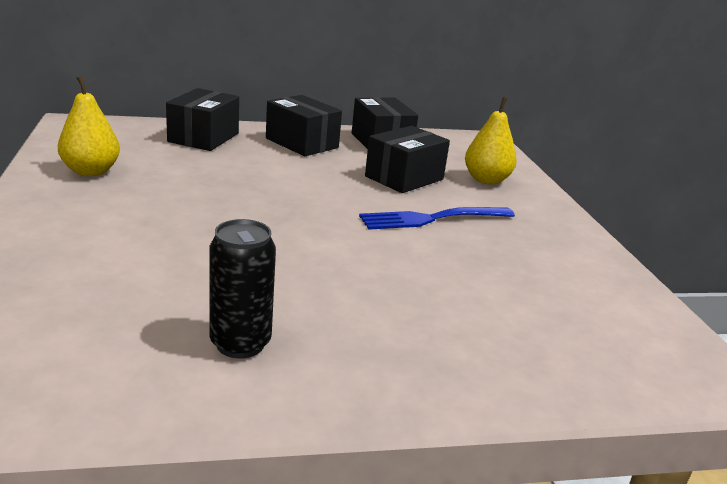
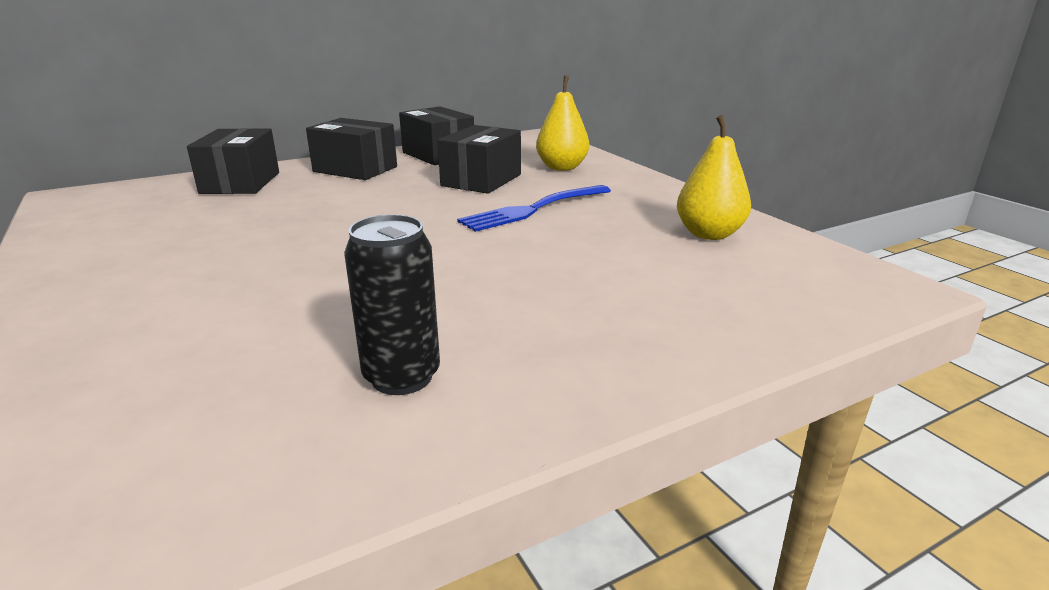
camera: 15 degrees left, 0 degrees up
yellow pear [58,76,120,176] -> yellow pear moved to [677,115,751,240]

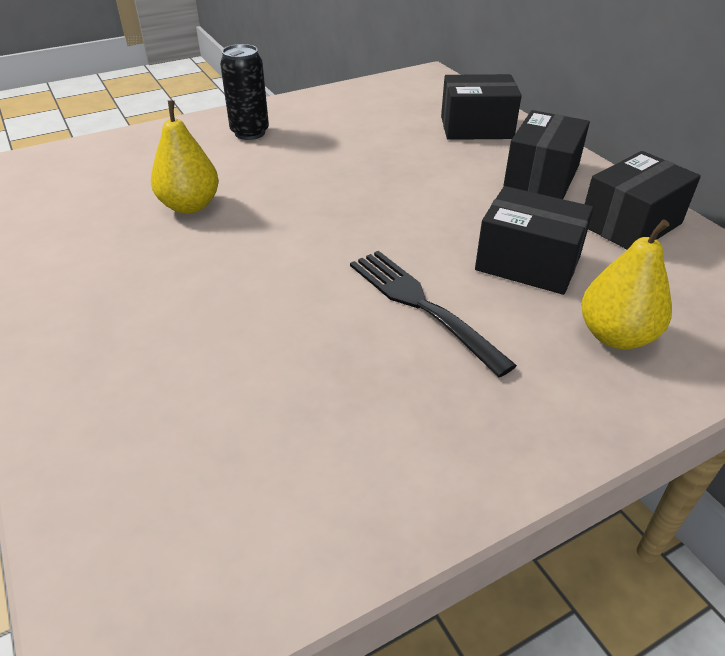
camera: 90 degrees right, 15 degrees up
black can [344,214,440,395] -> black can moved to [220,44,269,140]
blue fork [457,185,611,232] -> black fork [350,251,517,377]
yellow pear [677,115,751,240] -> yellow pear moved to [151,100,219,214]

